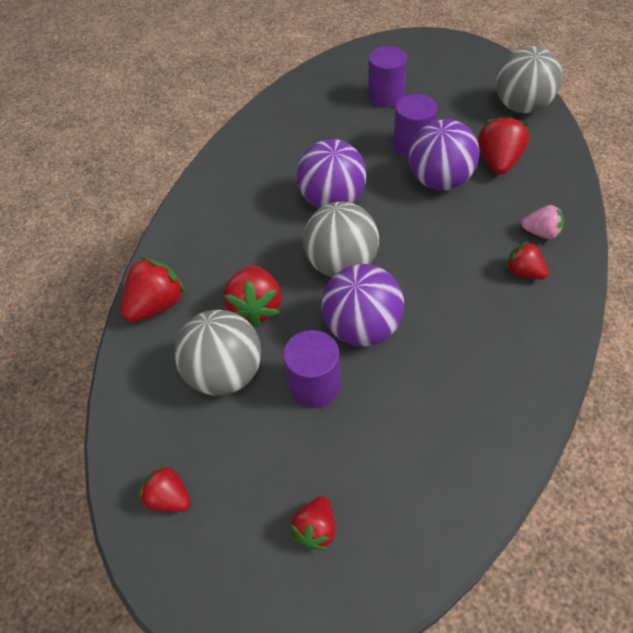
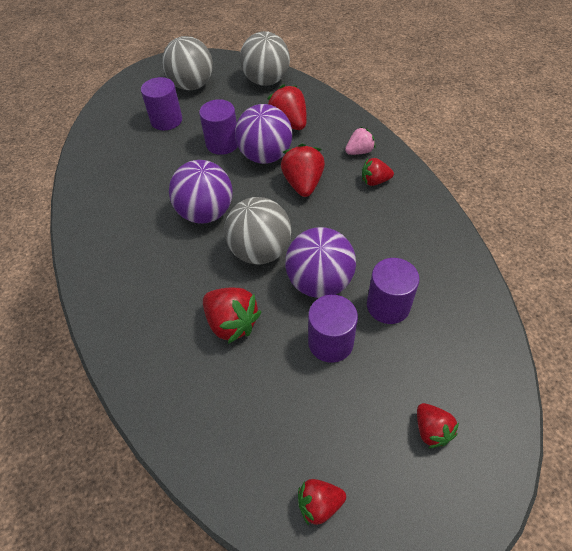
camera: 45 degrees left, 0 degrees up
red strawberry [121,257,186,322] -> red strawberry moved to [281,144,325,197]
grey ball [174,310,261,396] -> grey ball moved to [162,36,213,90]
none -> purple cylinder [367,258,420,324]

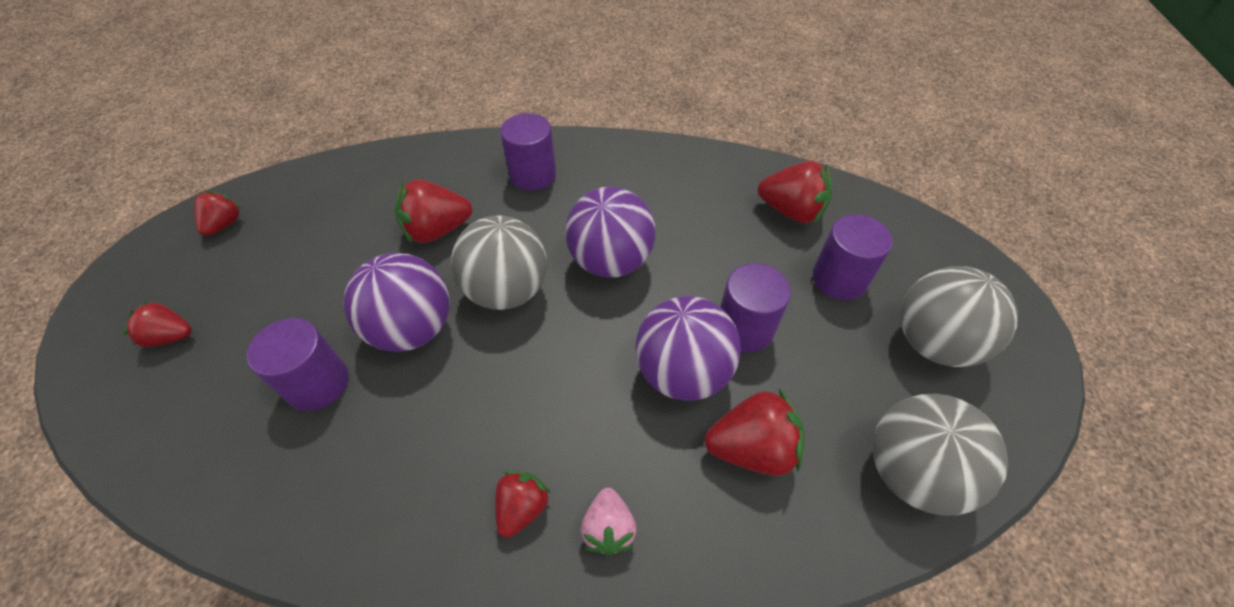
camera: 115 degrees right, 0 degrees up
red strawberry [281,144,325,197] -> red strawberry moved to [758,161,832,223]
purple cylinder [308,295,358,363] -> purple cylinder moved to [500,113,556,191]

